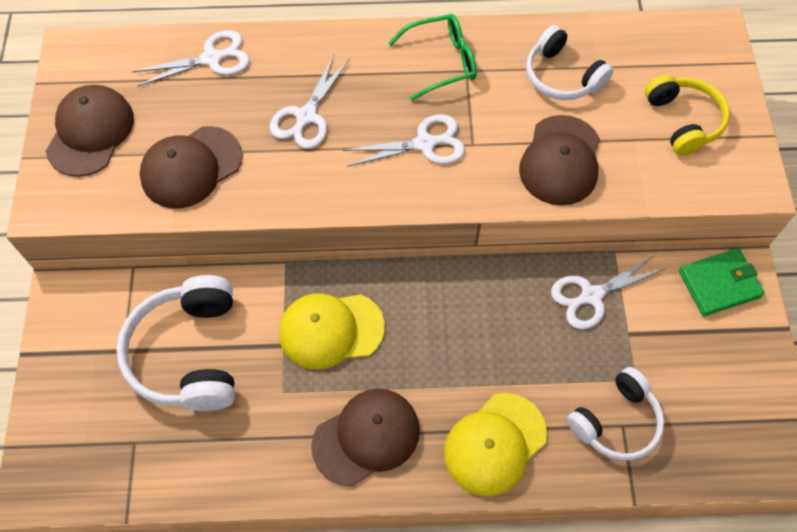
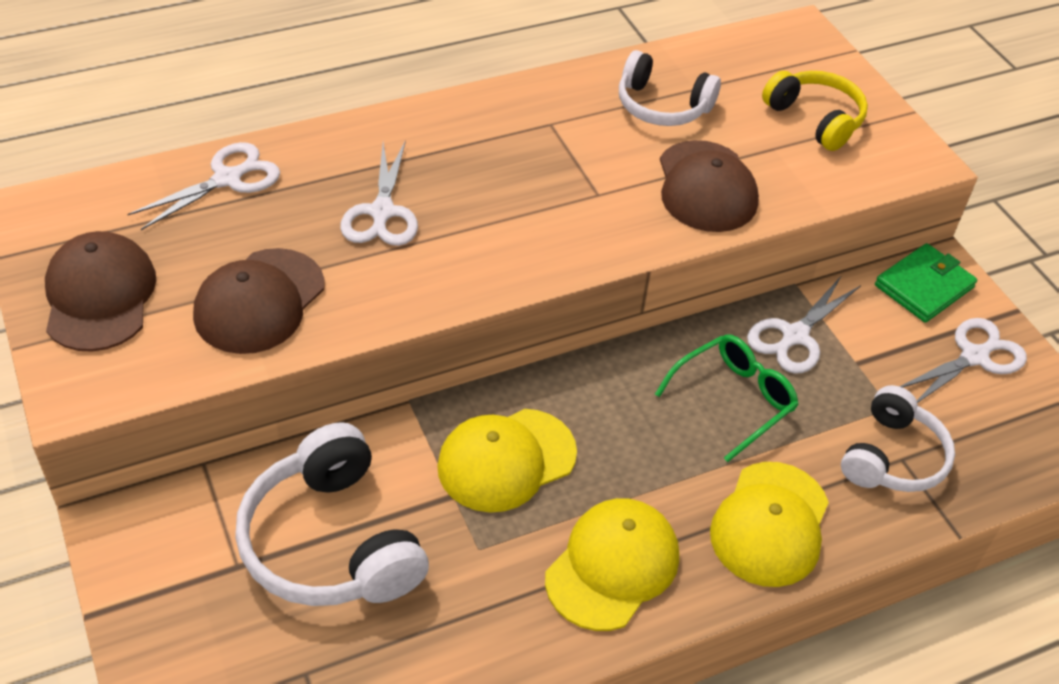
camera: 25 degrees left, 15 degrees down
brown cap [311,389,420,486] -> yellow cap [545,498,679,631]
white scissors [343,114,465,167] -> white scissors moved to [900,318,1027,403]
green glasses [388,14,477,101] -> green glasses moved to [655,335,799,462]

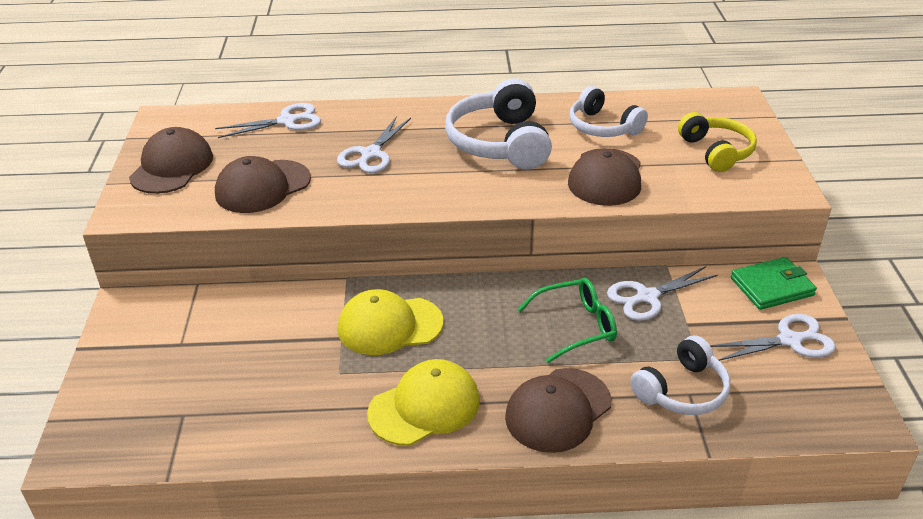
camera: 25 degrees right, 10 degrees down
white headphones [235,422,429,606] -> white headphones moved to [445,78,552,170]
yellow cap [710,462,829,587] -> brown cap [505,368,611,453]

